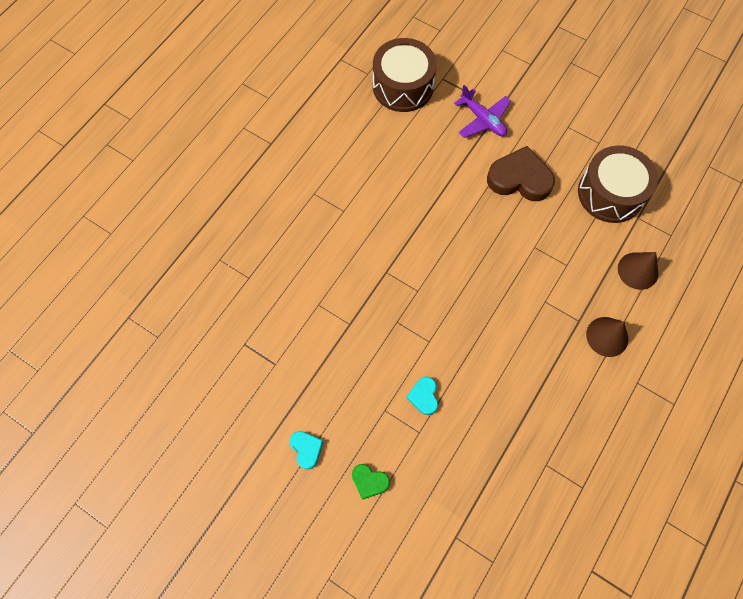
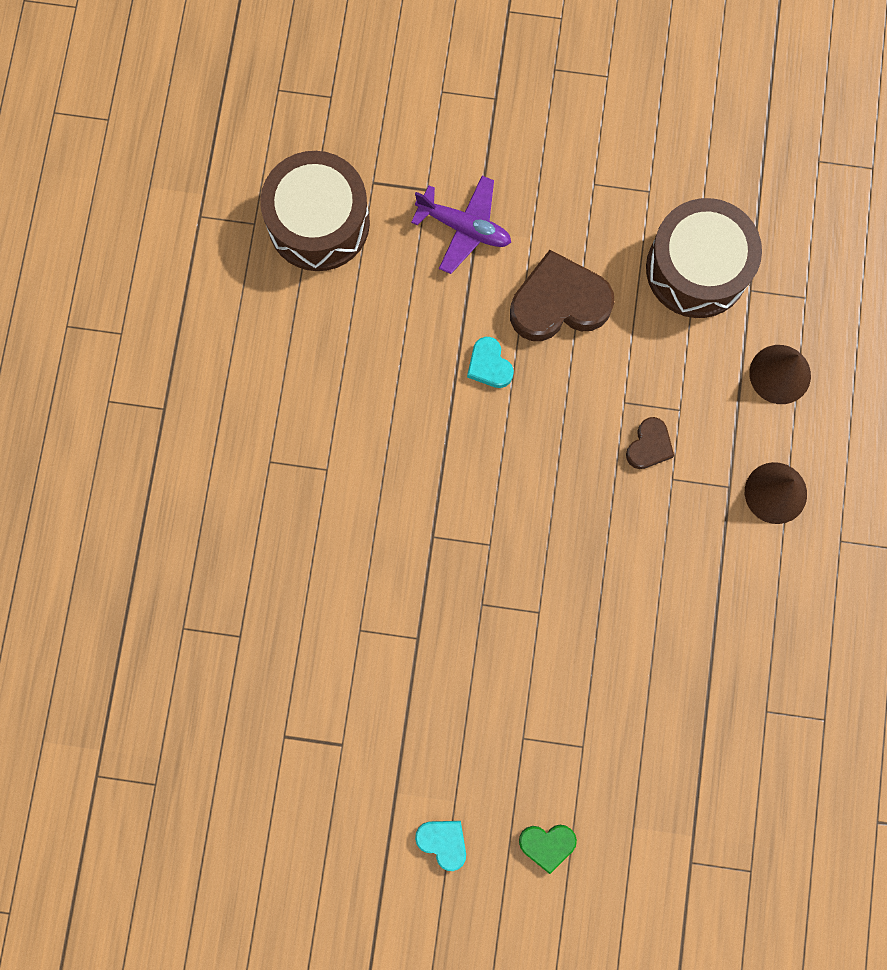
camera: 25 degrees left, 10 degrees up
turquoise heart [406,377,438,415] -> turquoise heart moved to [467,337,514,388]
none -> brown heart [626,417,674,469]

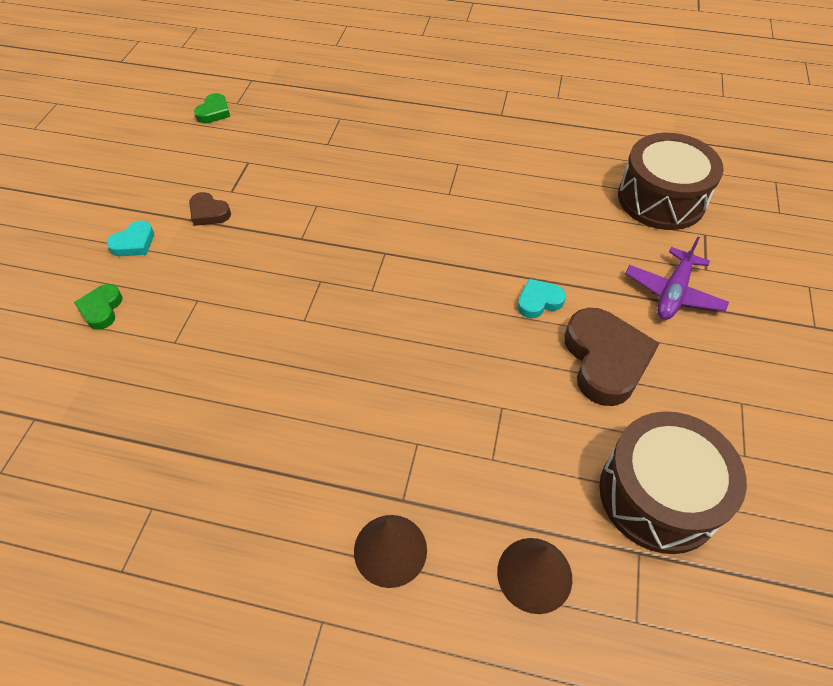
camera: 95 degrees right, 25 degrees down
brown heart [626,417,674,469] -> brown heart moved to [189,192,231,226]
none -> green heart [194,93,230,123]

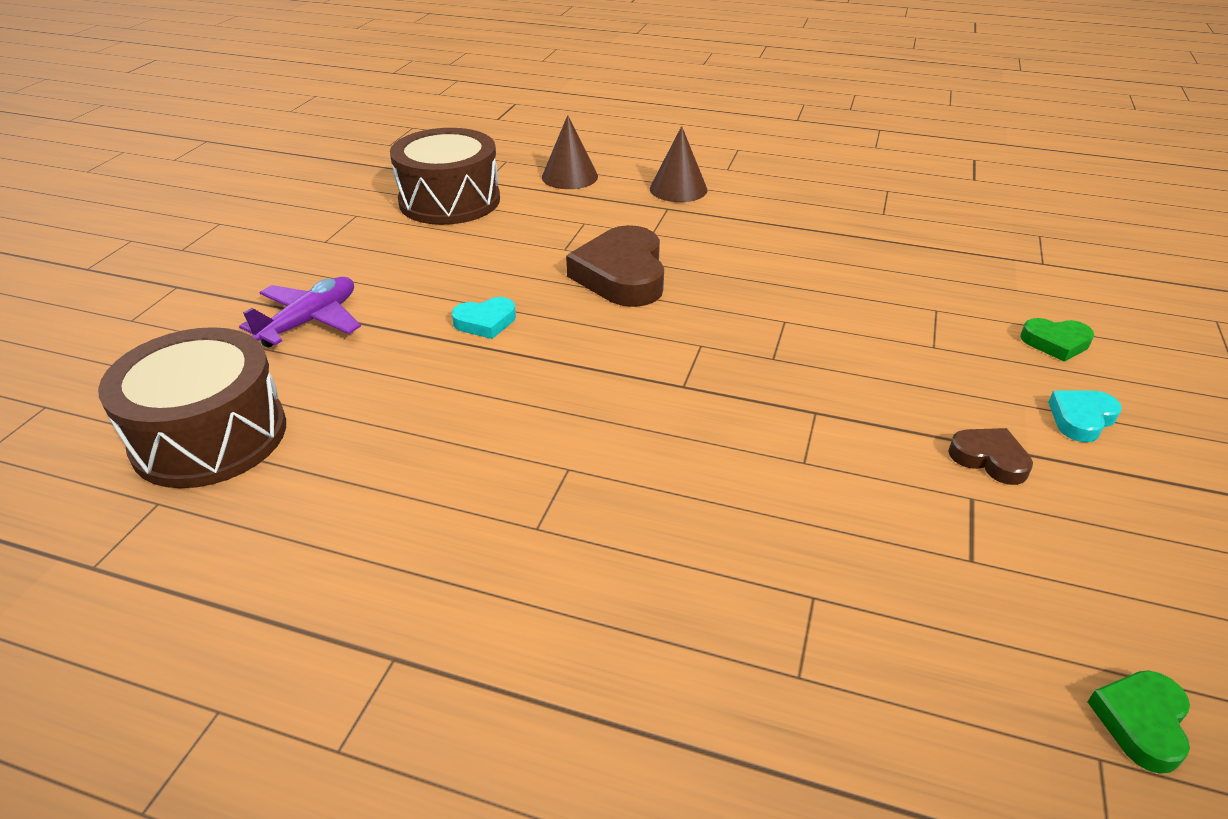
camera: 175 degrees left, 15 degrees down
green heart [74,284,122,330] -> green heart turned 90 degrees clockwise [1020,318,1094,362]
brown heart [565,308,660,406] -> brown heart moved to [566,225,664,307]

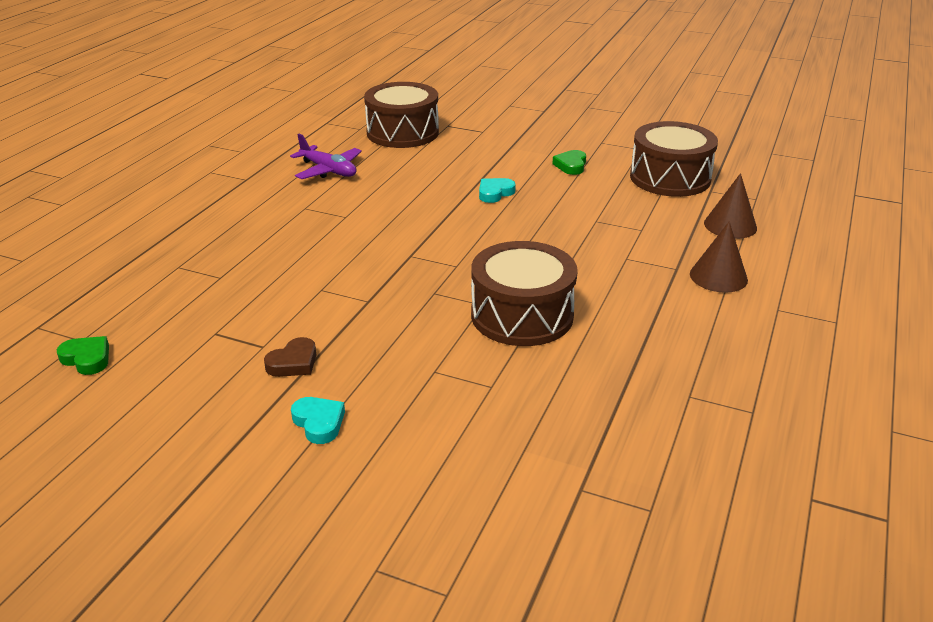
camera: 95 degrees right, 5 degrees down
purple plane [239,277,361,348] -> purple plane moved to [290,134,362,179]
turquoise heart [452,297,516,339] -> turquoise heart turned 60 degrees clockwise [479,178,516,203]
brown heart [566,225,664,307] -> none
green heart [1020,318,1094,362] -> green heart moved to [553,150,586,175]
none -> brown drum [471,241,578,346]

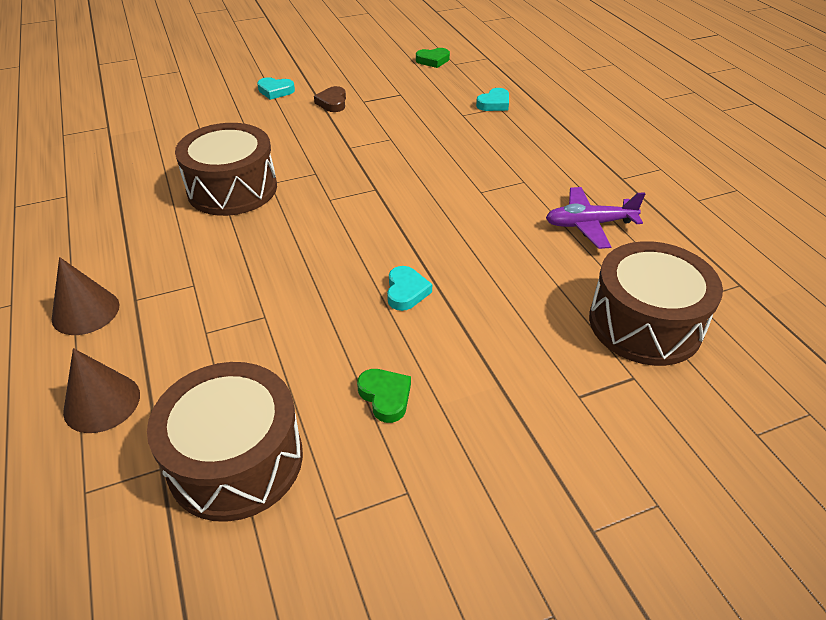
camera: 135 degrees right, 10 degrees up
none -> turquoise heart [476,88,509,111]

